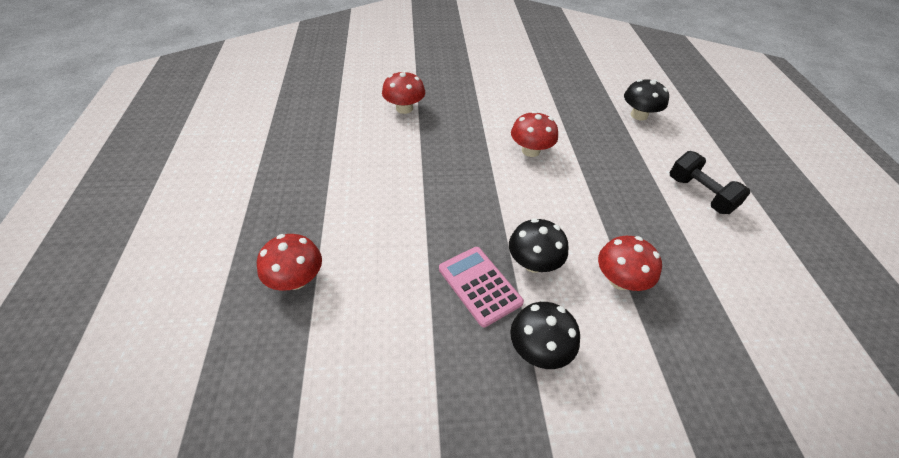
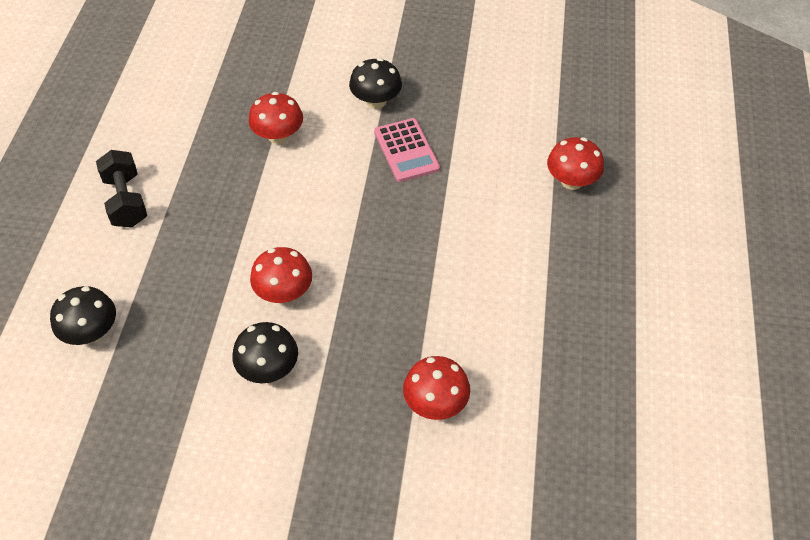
camera: 165 degrees left, 5 degrees up
black mushroom [509,218,568,273] -> black mushroom moved to [232,322,298,383]

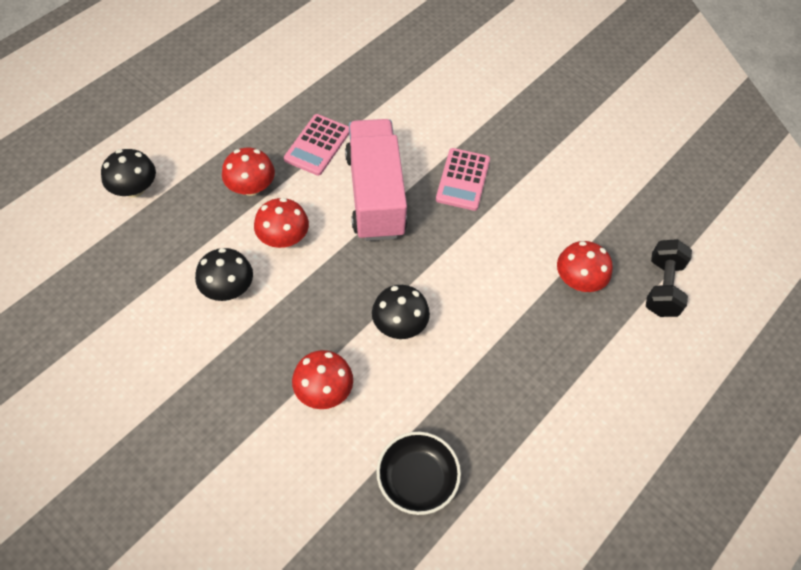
camera: 30 degrees right, 5 degrees up
black dumbbell [96,150,147,228] -> black dumbbell moved to [646,239,692,317]
red mushroom [249,92,303,144] -> red mushroom moved to [222,148,275,196]
black mushroom [349,58,402,109] -> black mushroom moved to [372,285,430,339]
none -> pink calculator [284,114,349,176]
none -> pink truck [345,119,407,241]
none -> black bowl [376,432,461,515]

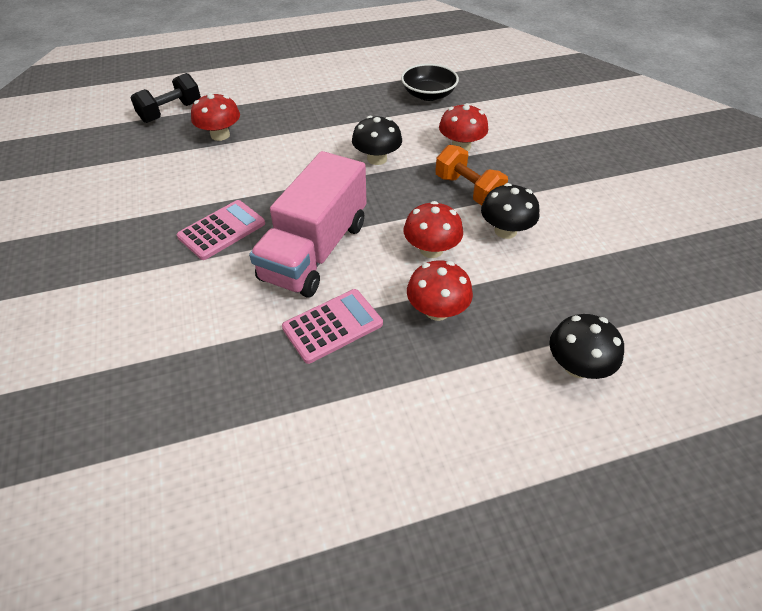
camera: 145 degrees left, 10 degrees down
none -> orange dumbbell [435,145,508,206]

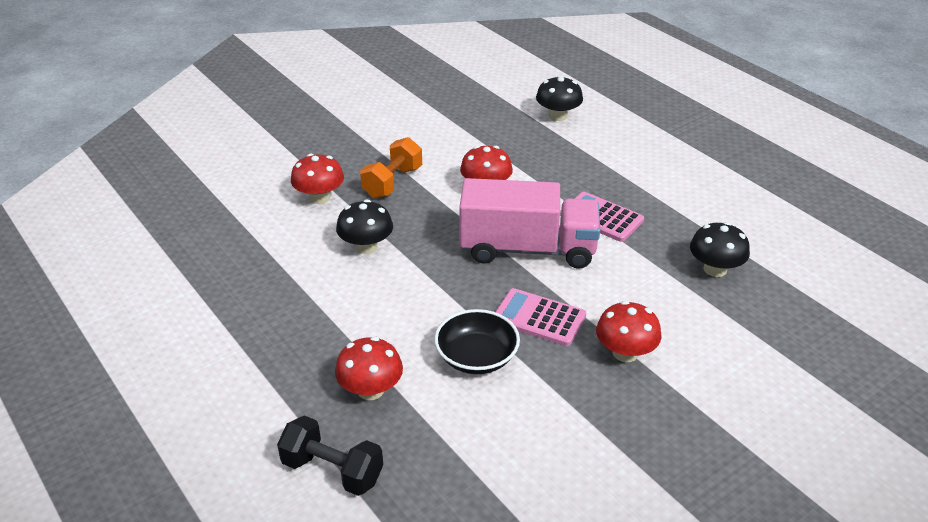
camera: 110 degrees left, 10 degrees down
black bowl [401,64,459,101] -> black bowl moved to [434,309,520,374]
red mushroom [407,260,473,321] -> red mushroom moved to [596,301,661,362]
black mushroom [481,183,540,239] -> black mushroom moved to [690,222,750,277]

